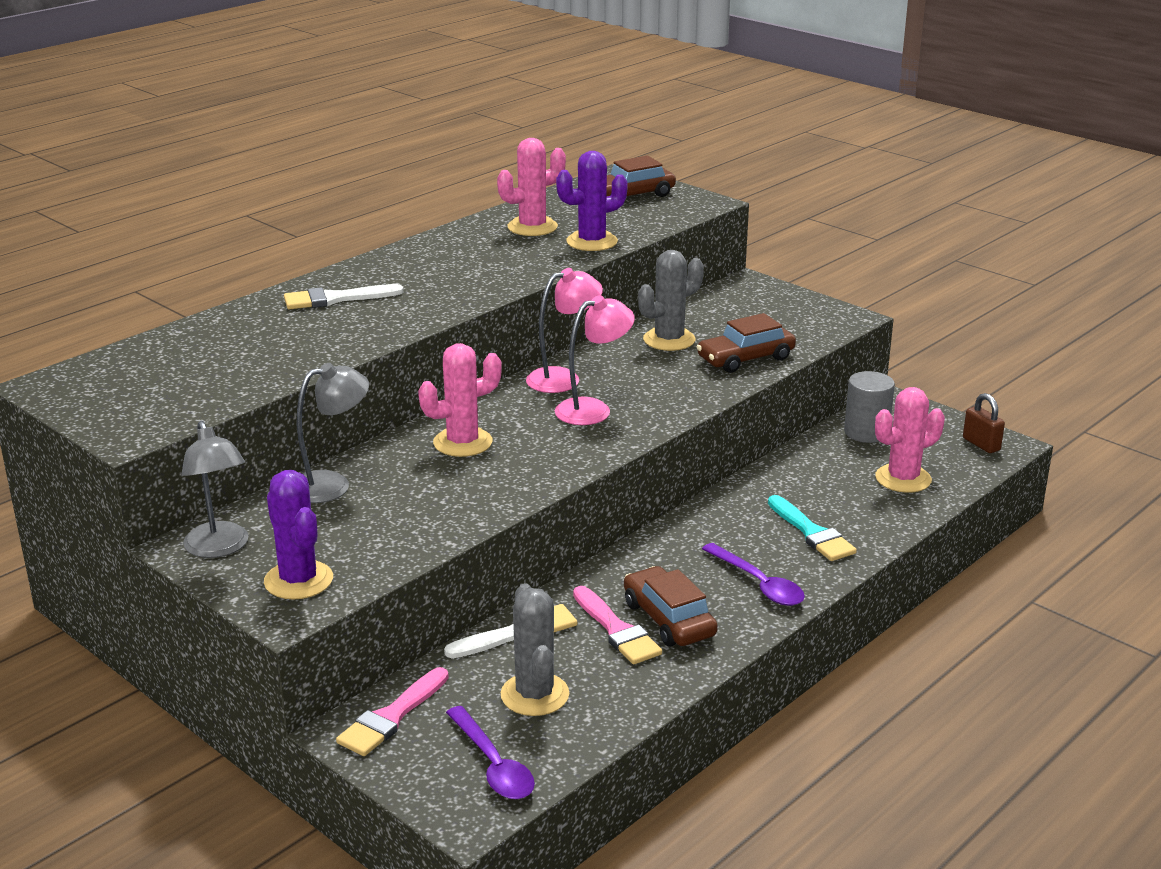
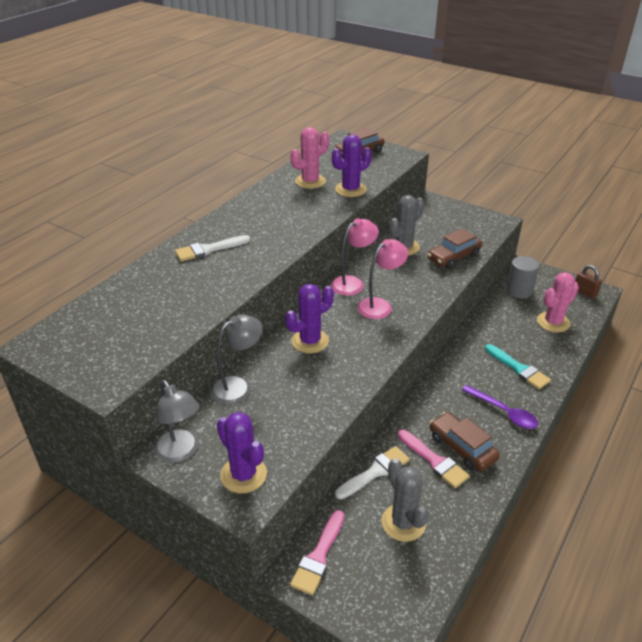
camera: 10 degrees left, 10 degrees up
pink cactus [418,343,502,457] -> purple cactus [285,284,334,353]
purple spoon [446,706,535,799] -> none

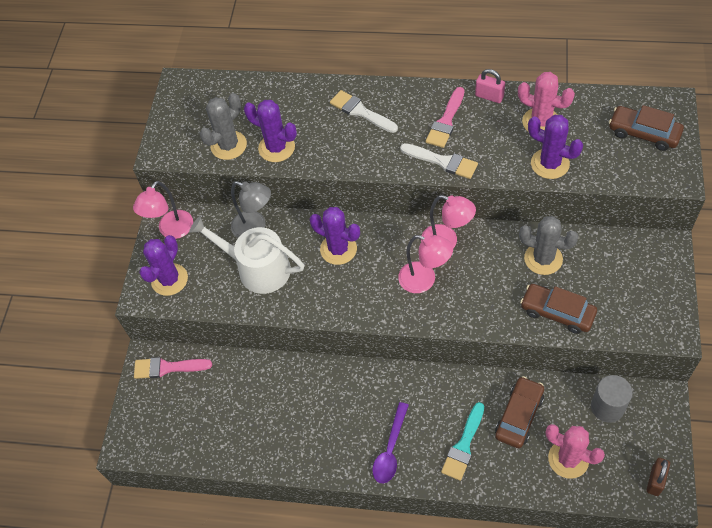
camera: 70 degrees right, 20 degrees up
grey lamp [154,380,200,463] -> pink lamp [133,181,193,239]
white brush [335,446,410,499] -> white brush moved to [400,143,478,179]
grey cactus [381,458,428,542] -> grey cactus moved to [200,93,247,160]
pink brush [398,430,470,488] -> pink brush moved to [426,87,464,148]
brown car [430,412,500,471] -> brown car moved to [495,376,544,448]
none -> white watering can [189,216,304,294]
none -> purple cactus [244,100,297,162]
none -> pink padlock [475,69,505,103]

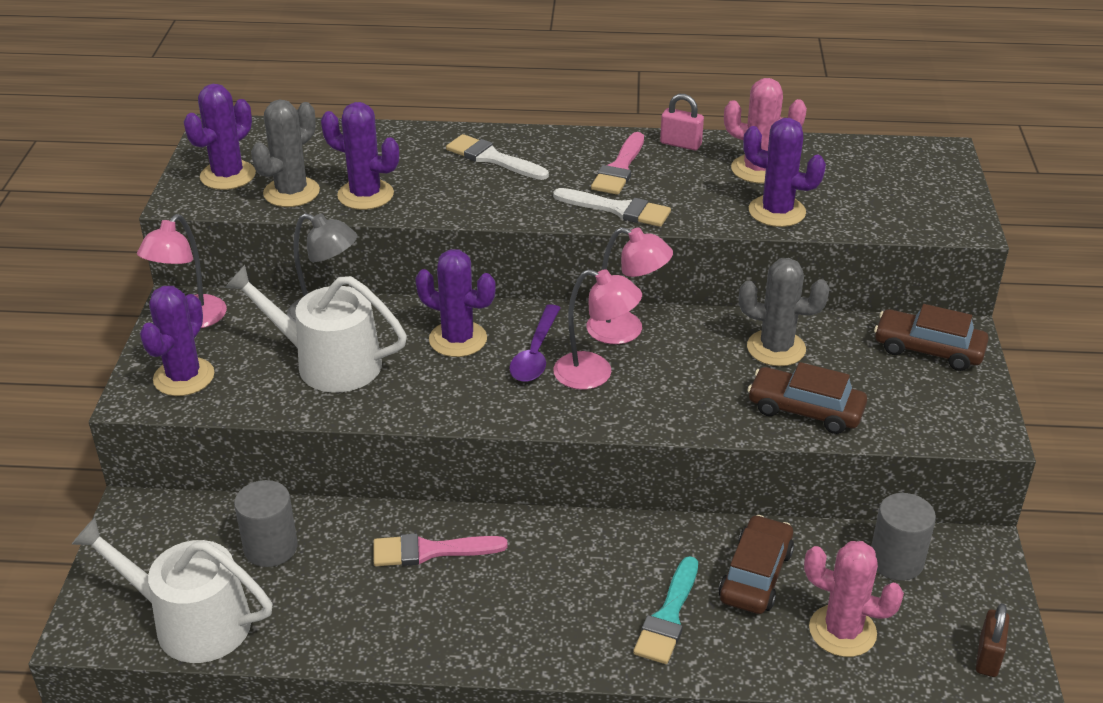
camera: 10 degrees left, 20 degrees down
pink brush [134,357,212,379] -> pink brush moved to [374,533,508,566]
purple spoon [372,402,409,483] -> purple spoon moved to [509,304,560,382]
brown car [609,105,684,151] -> brown car moved to [874,304,989,371]
none -> white watering can [71,518,272,663]
none -> purple cactus [184,84,256,190]
none -> grey cylinder [234,480,298,567]

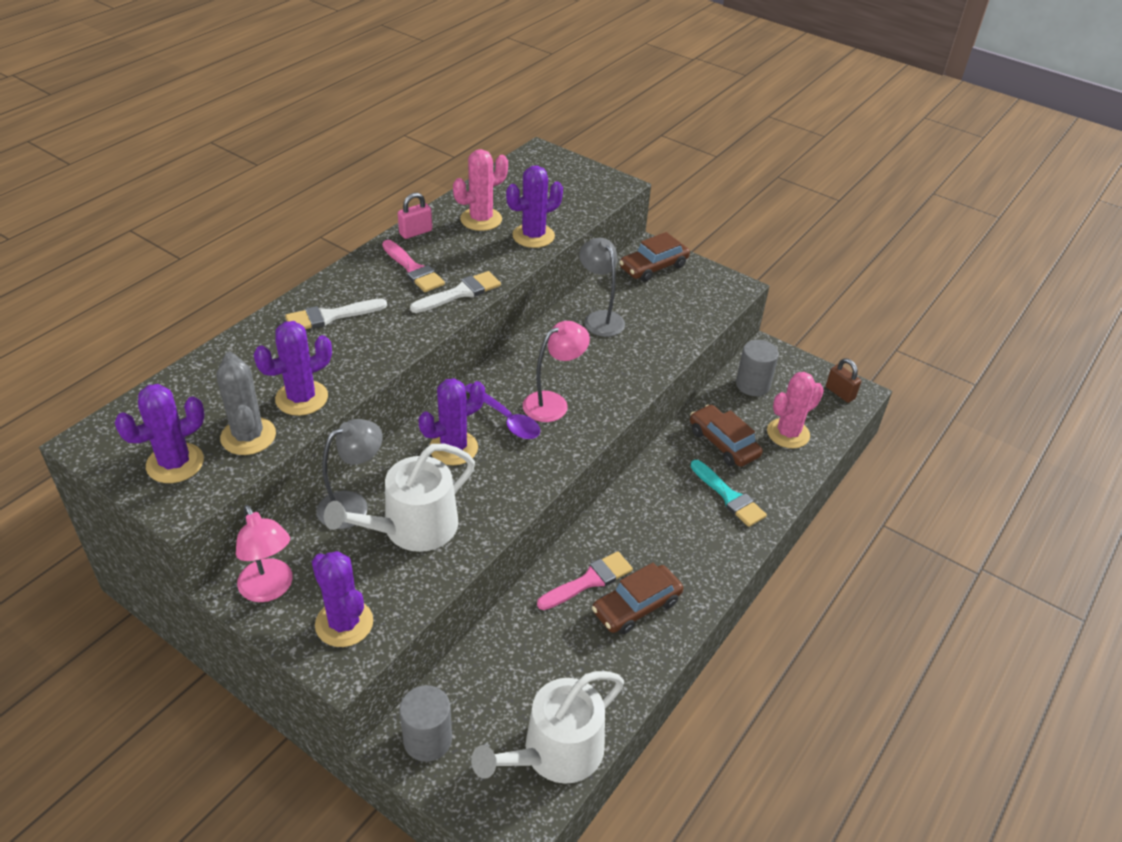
camera: 60 degrees left, 5 degrees up
purple cactus [184,84,256,190] -> purple cactus turned 75 degrees clockwise [115,384,205,483]
grey cylinder [234,480,298,567] -> grey cylinder moved to [399,685,452,762]
pink brush [374,533,508,566] -> pink brush turned 150 degrees counterclockwise [537,551,633,610]
pink lamp [587,227,673,344] -> none
grey cactus [739,258,830,366] -> grey lamp [579,238,625,337]
brown car [747,362,867,434] -> brown car moved to [592,563,683,634]

